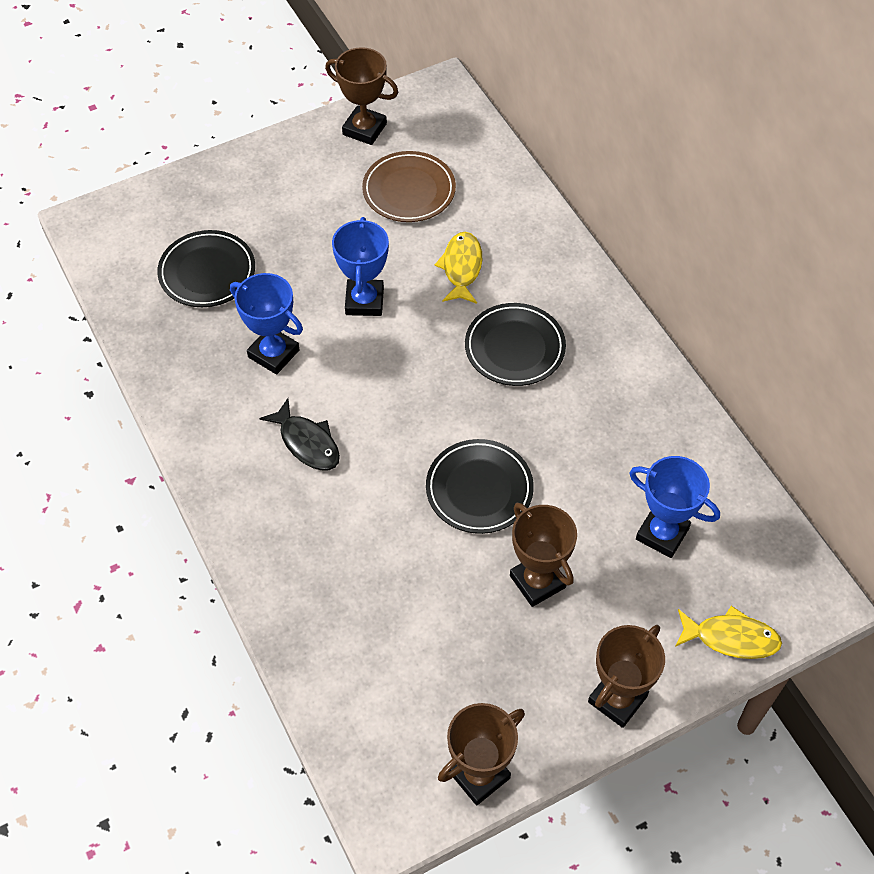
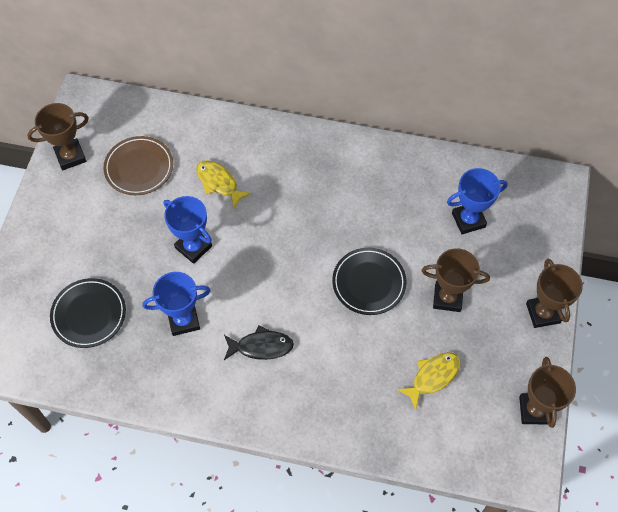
camera: 50 degrees left, 5 degrees up
black plate [465,303,566,386] -> none
yellow fish [675,606,782,659] -> yellow fish moved to [397,352,460,410]

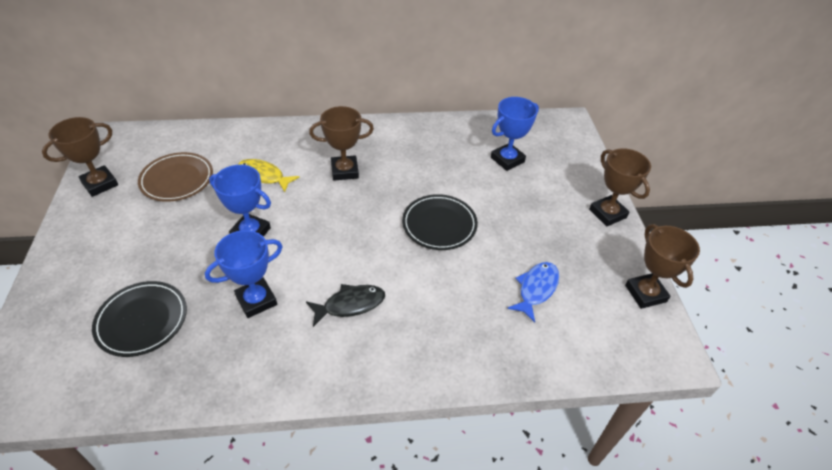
camera: 20 degrees left, 15 degrees down
yellow fish [397,352,460,410] -> blue fish [507,262,559,322]
brown trophy [422,248,490,312] -> brown trophy moved to [309,106,374,181]

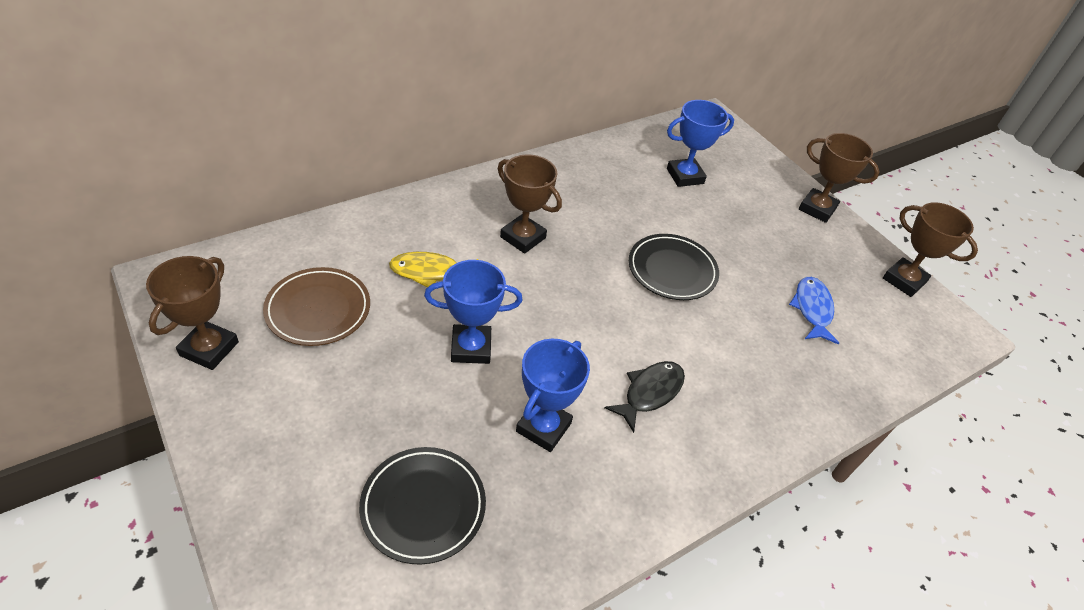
camera: 30 degrees left, 0 degrees up
brown trophy [309,106,374,181] -> brown trophy turned 75 degrees clockwise [498,154,562,254]
blue trophy [491,97,539,171] -> blue trophy turned 45 degrees clockwise [667,100,734,187]

